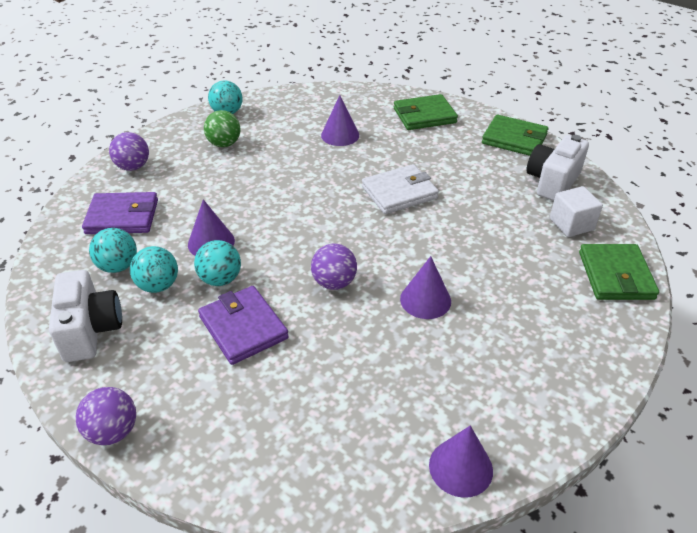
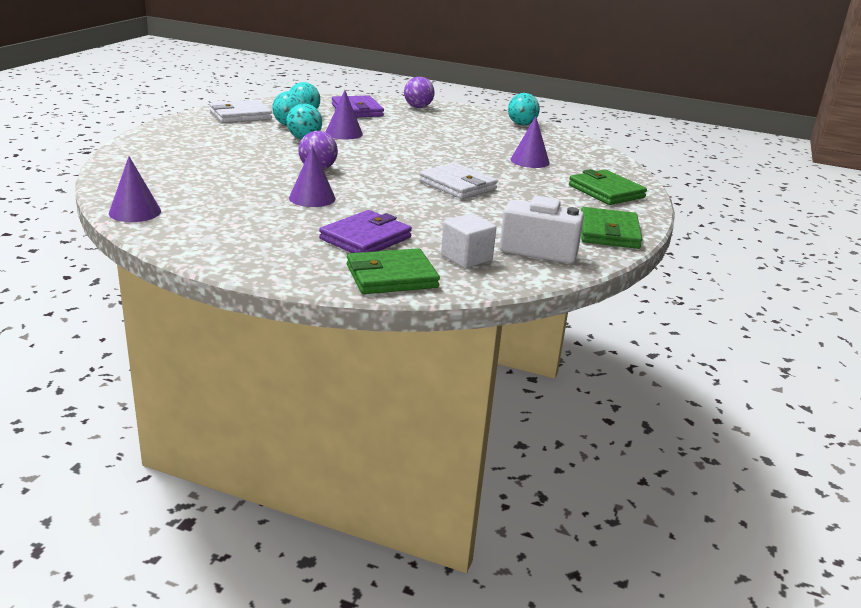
camera: 70 degrees right, 15 degrees down
white camera [49,270,122,362] -> white wallet [209,100,272,123]
purple ball [75,387,136,445] -> none
purple wallet [198,286,289,365] -> purple wallet moved to [319,210,412,253]
green ball [204,110,241,147] -> none

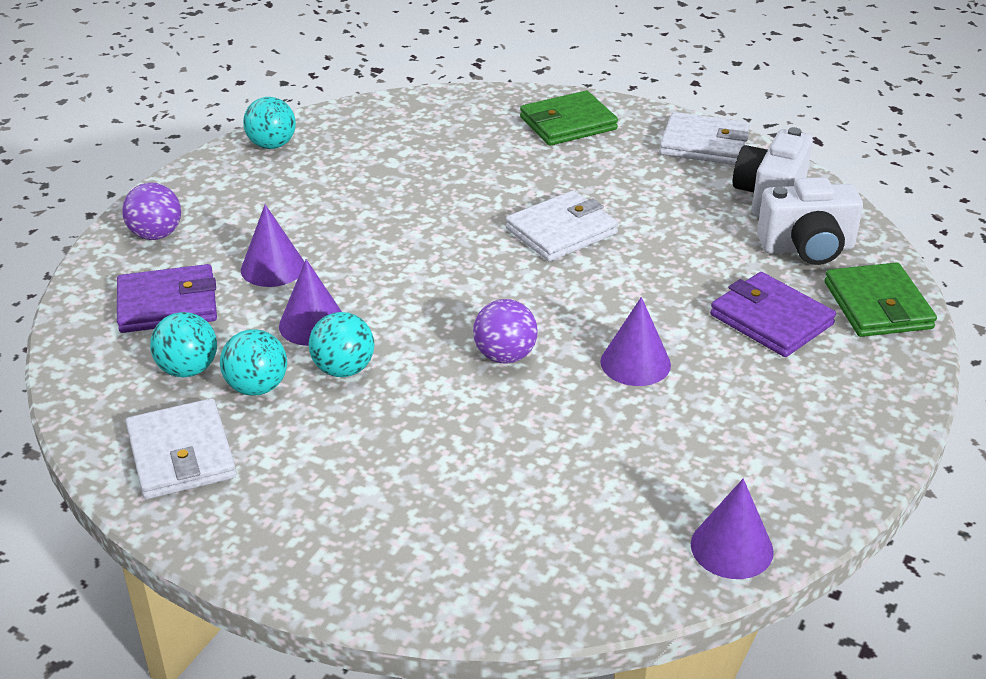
camera: 80 degrees left, 10 degrees up
white cube [441,214,496,268] -> white camera [757,177,863,265]
purple cone [511,116,550,168] -> purple cone moved to [241,204,304,287]
green wallet [581,207,642,249] -> white wallet [659,112,750,165]

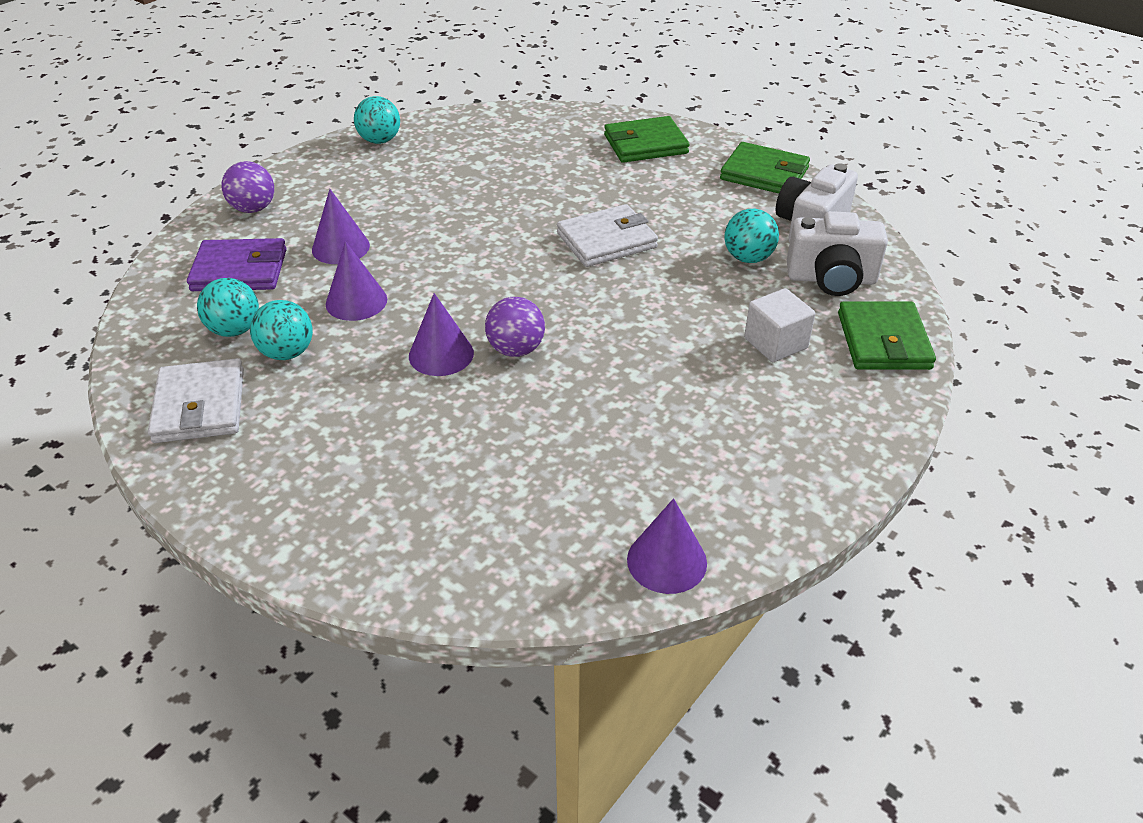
camera: 10 degrees right, 5 degrees up
turquoise ball [309,312,374,377] -> turquoise ball moved to [724,209,779,263]
purple cone [600,297,671,386] -> purple cone moved to [409,293,474,376]
white wallet [659,112,750,165] -> green wallet [720,142,810,194]
purple wallet [710,272,836,357] -> white cube [744,288,815,362]

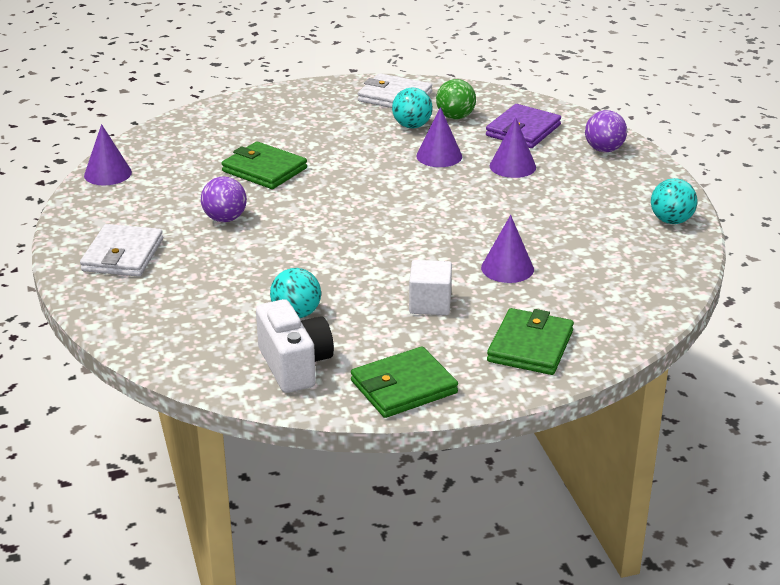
camera: 125 degrees right, 10 degrees down
turquoise ball [197,278,259,337] -> green ball [436,79,476,119]
purple cone [409,293,474,376] -> purple cone moved to [481,215,534,283]
purple ball [485,297,545,357] -> purple ball moved to [201,176,247,222]
white wallet [557,204,658,267] -> white wallet moved to [80,224,163,277]
white cube [744,288,815,362] -> white cube moved to [409,260,452,315]
white camera [787,211,888,296] -> none
green wallet [838,301,936,370] -> green wallet moved to [221,142,307,189]

